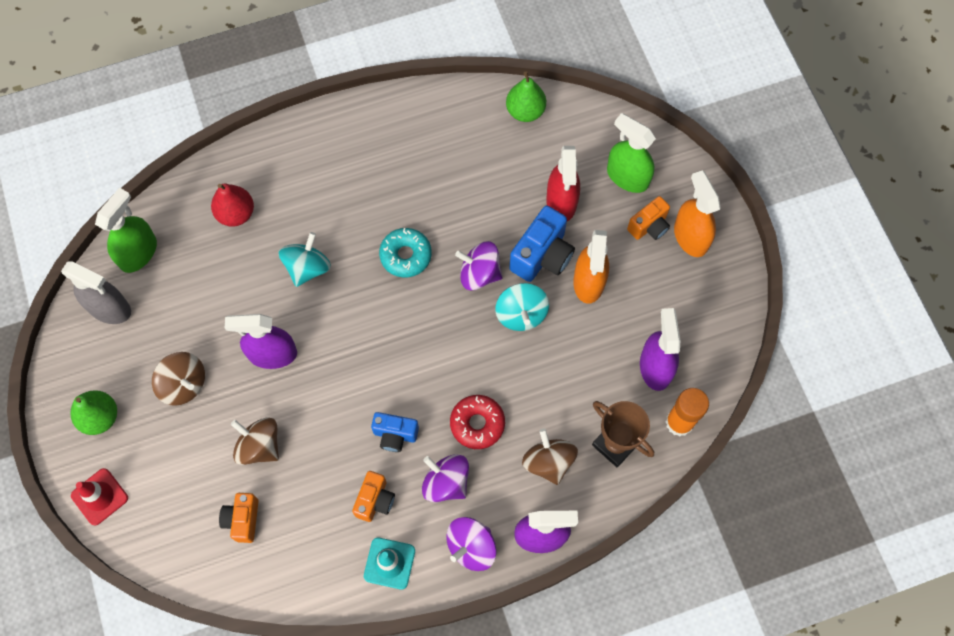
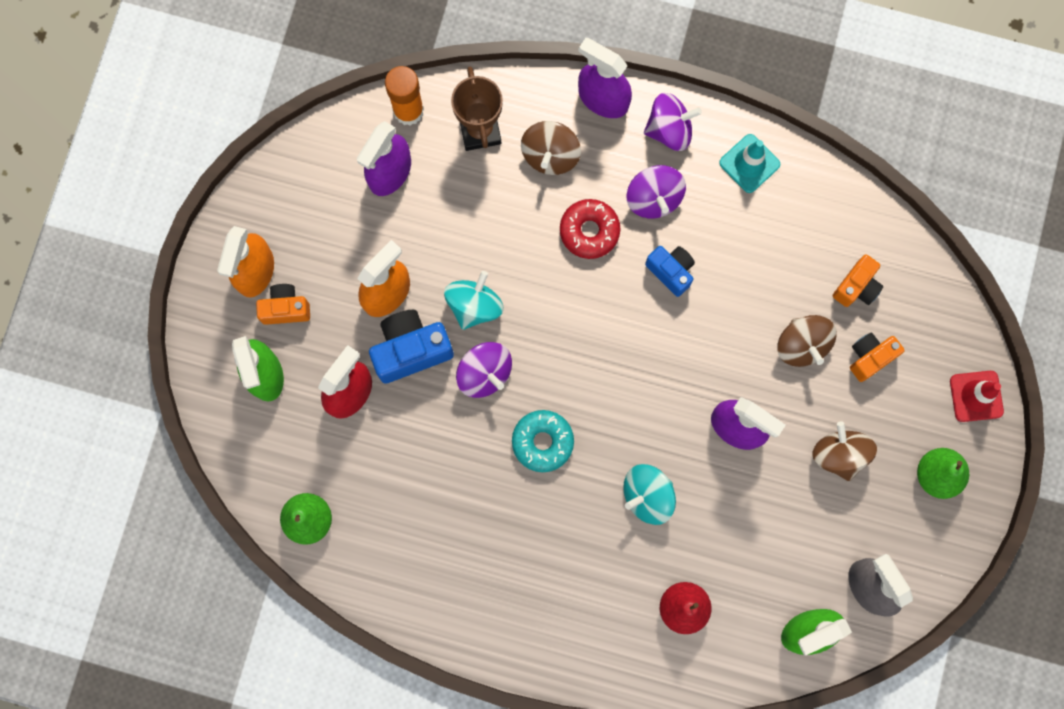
camera: 145 degrees left, 10 degrees up
orange camera [352,471,395,522] -> orange camera moved to [850,332,905,382]

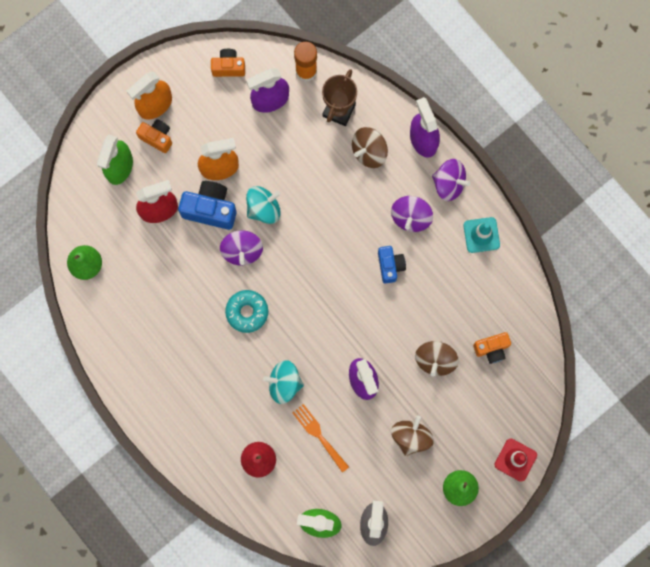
camera: 35 degrees right, 0 degrees up
red donut [560,199,621,259] -> none
orange camera [850,332,905,382] -> orange camera moved to [211,49,245,77]
none -> orange fork [292,404,349,473]

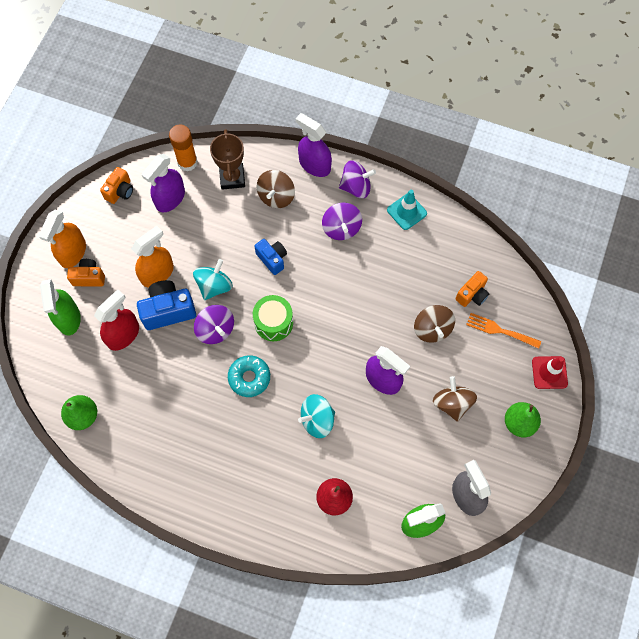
camera: 30 degrees left, 10 degrees down
orange camera [211,49,245,77] -> orange camera turned 150 degrees clockwise [100,167,133,204]
orange fork [292,404,349,473] -> orange fork moved to [466,313,541,349]
blue camera [378,246,406,284] -> blue camera moved to [254,239,287,275]
none -> green drum [253,295,293,341]

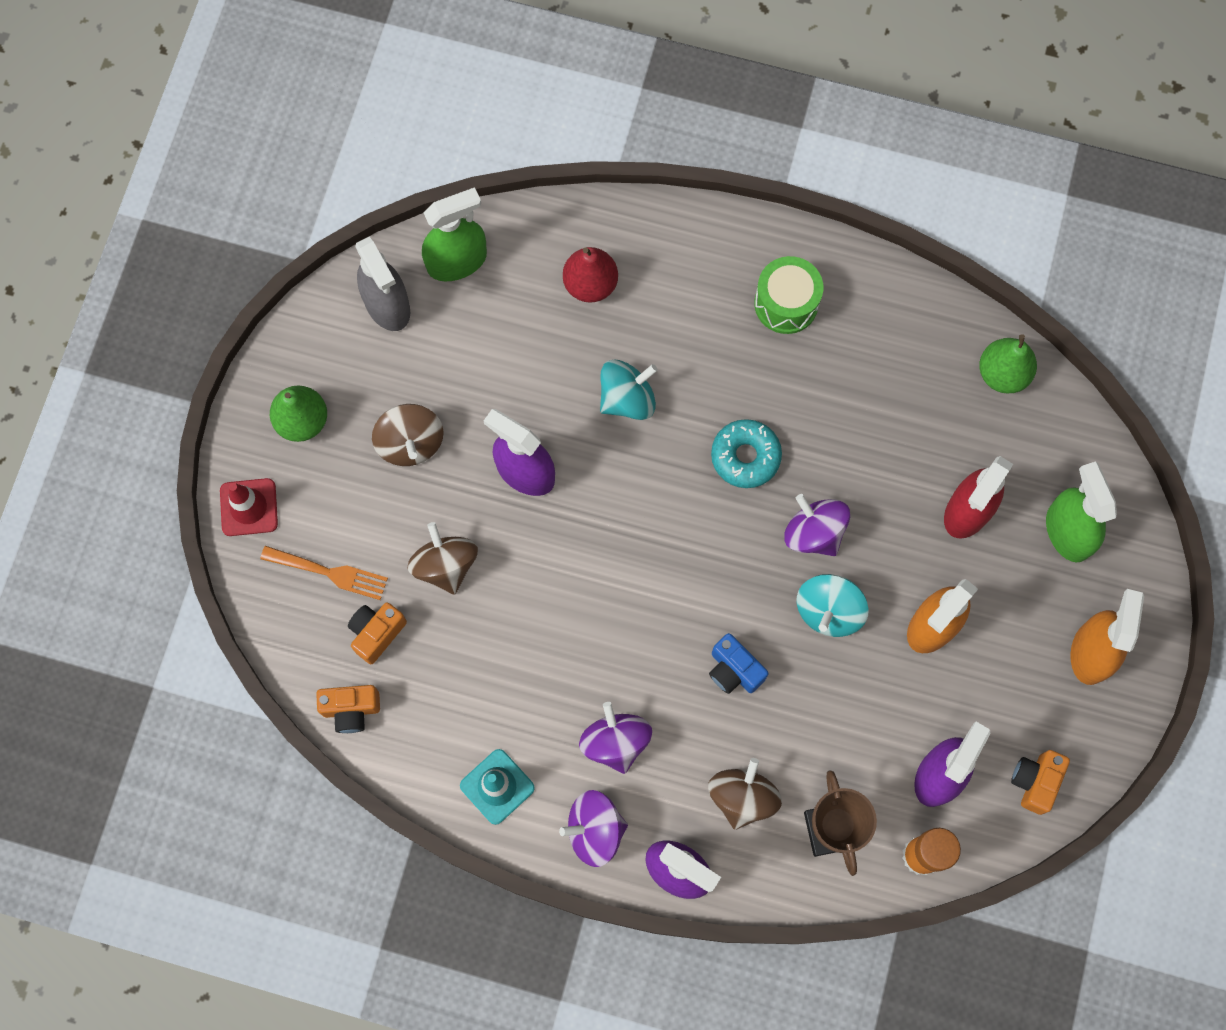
camera: 175 degrees right, 5 degrees up
orange camera [67,259,105,286] -> orange camera moved to [316,685,380,733]
blue camera [137,280,196,330] -> none
green drum [253,295,293,341] -> green drum moved to [754,256,823,334]

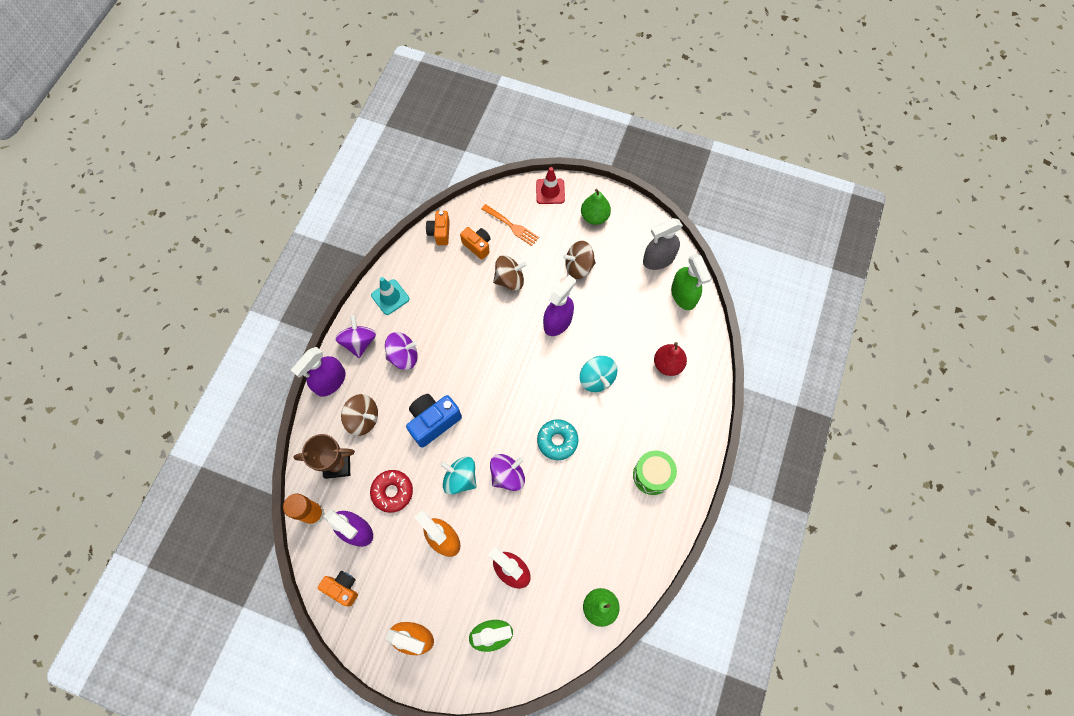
camera: 95 degrees right, 5 degrees down
orange fork [260,546,388,600] -> orange fork turned 75 degrees counterclockwise [482,204,539,246]
blue camera [709,633,769,694] -> blue camera [406,394,462,448], size x1.59
none -> red donut [370,470,413,513]

